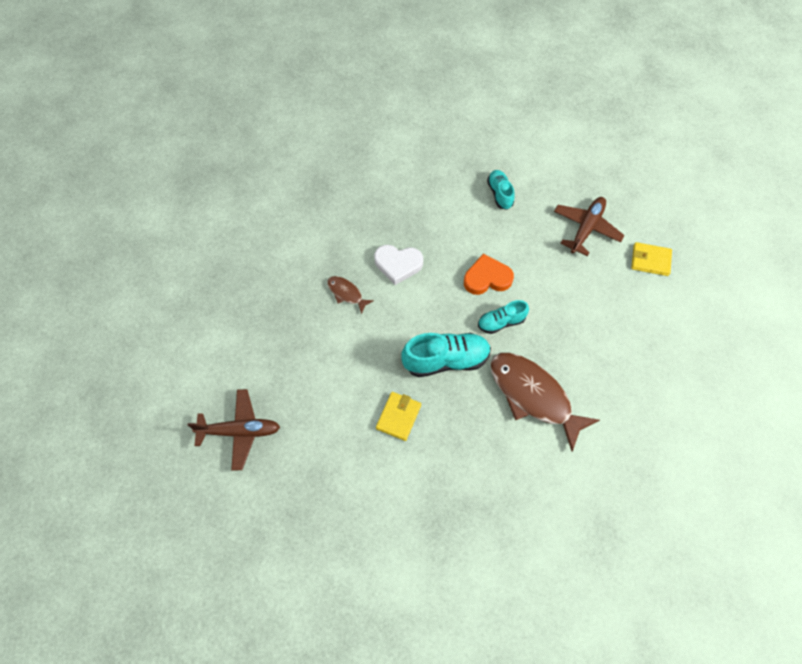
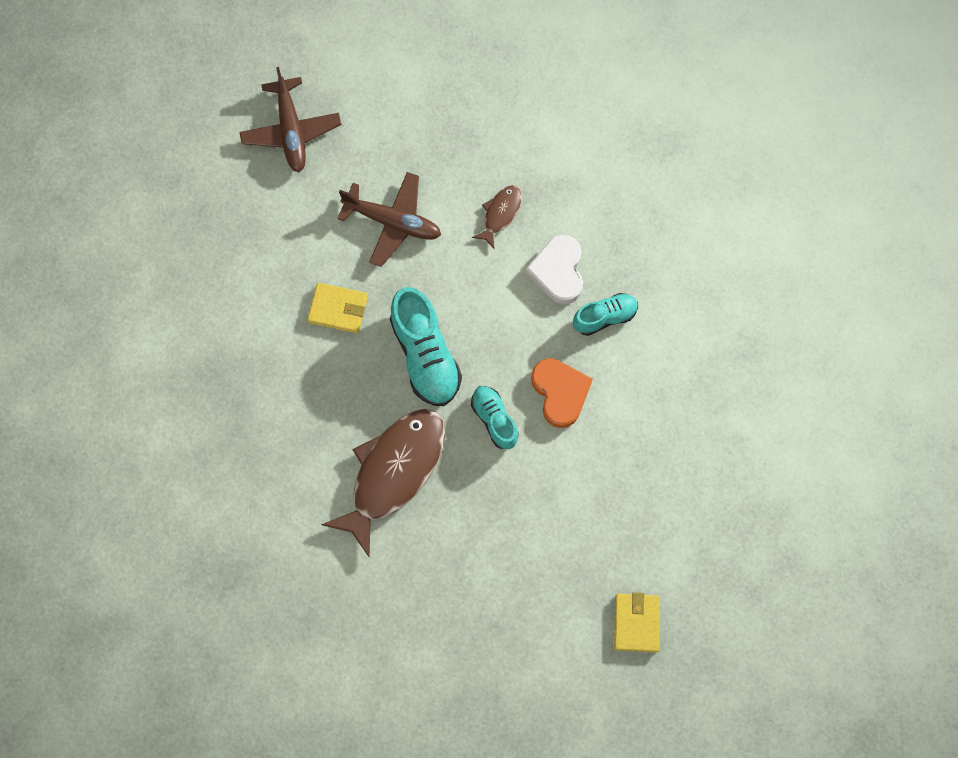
camera: 80 degrees right, 10 degrees up
turquoise shoe [487,170,515,210] -> turquoise shoe moved to [573,293,638,336]
brown plane [554,197,625,256] -> brown plane moved to [337,172,441,267]

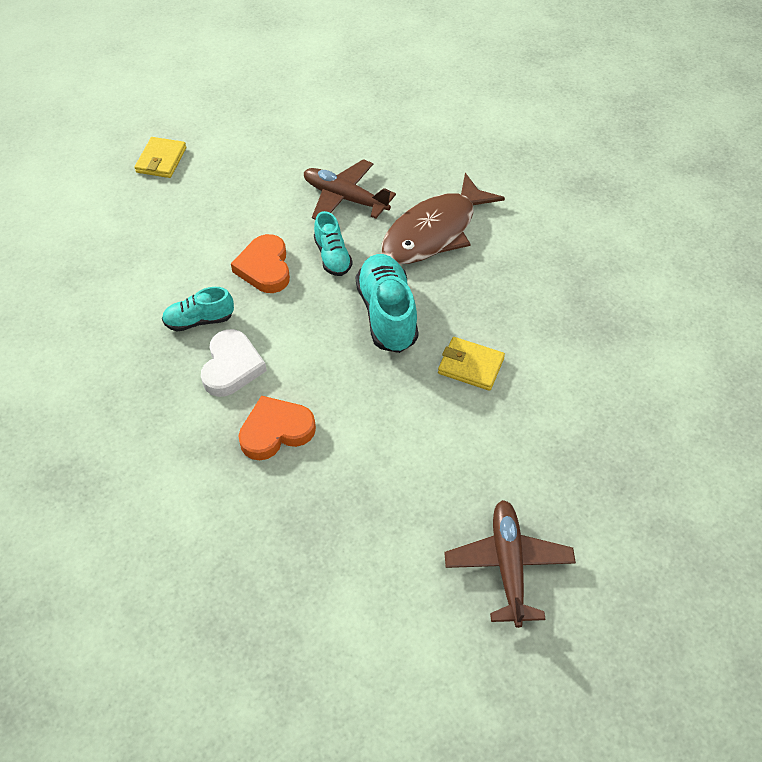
camera: 170 degrees left, 20 degrees down
brown plane [337,172,441,267] -> brown plane moved to [304,159,396,219]
brown fish [472,185,522,250] -> orange heart [238,396,316,460]
yellow wallet [614,592,660,652] -> yellow wallet moved to [134,137,186,178]

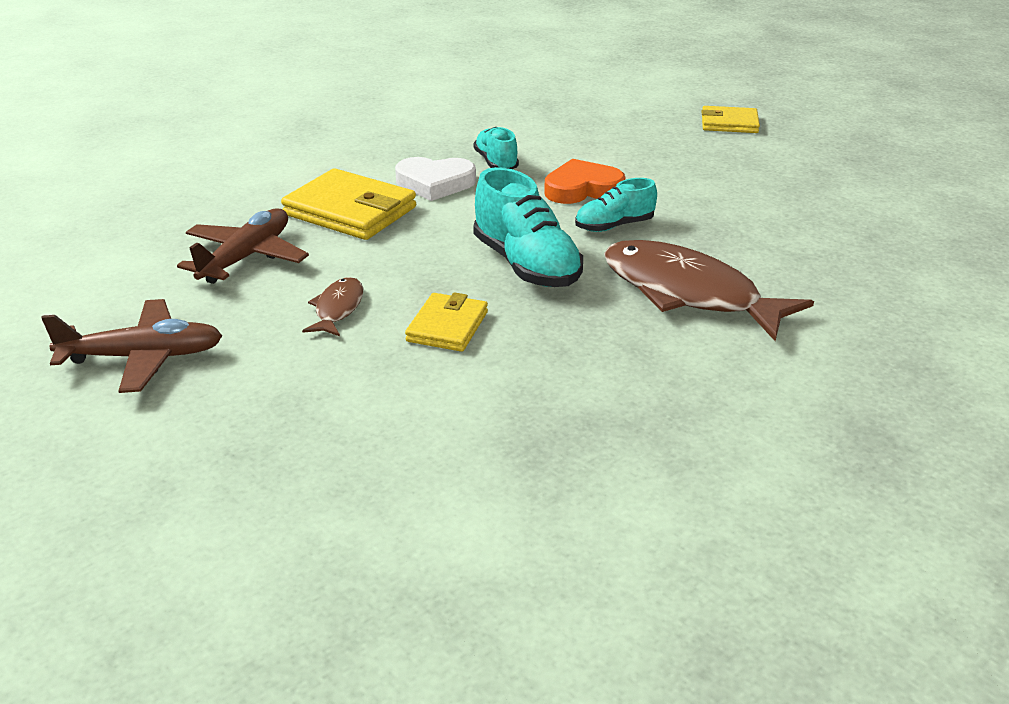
camera: 85 degrees right, 20 degrees down
orange heart [238,396,316,460] -> yellow wallet [281,168,416,240]
brown plane [304,159,396,219] -> brown plane moved to [177,209,309,284]
turquoise shoe [356,254,418,353] -> turquoise shoe turned 75 degrees clockwise [473,167,583,287]
none -> brown fish [302,277,363,336]

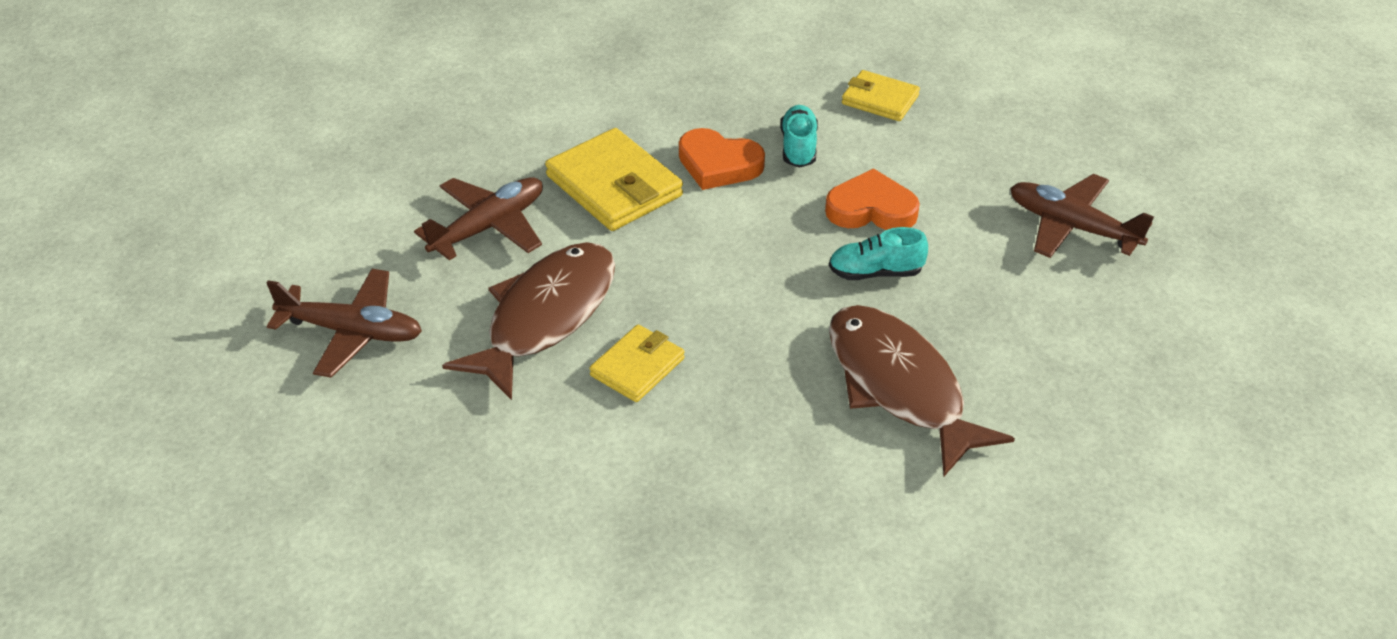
camera: 20 degrees right, 10 degrees up
brown fish [302,277,363,336] -> brown fish [442,242,615,400], size x2.15
white heart [395,157,476,201] -> orange heart [679,128,765,190]
turquoise shoe [473,167,583,287] -> none
yellow wallet [702,106,760,133] -> yellow wallet moved to [842,70,920,121]
none -> brown plane [1010,174,1154,258]

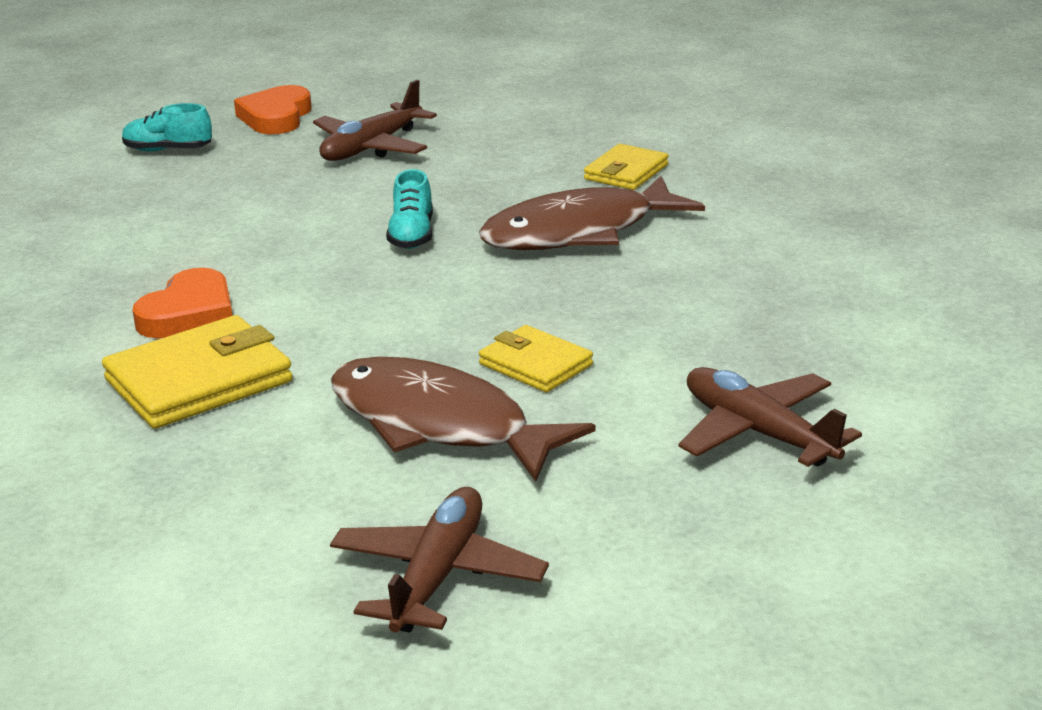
camera: 85 degrees left, 15 degrees down
brown plane [414,177,543,260] -> brown plane moved to [679,367,862,467]
turquoise shoe [780,105,818,167] -> turquoise shoe moved to [122,103,212,152]
orange heart [825,168,920,230] -> orange heart moved to [234,85,312,134]
yellow wallet [842,70,920,121] -> yellow wallet moved to [584,144,669,190]

